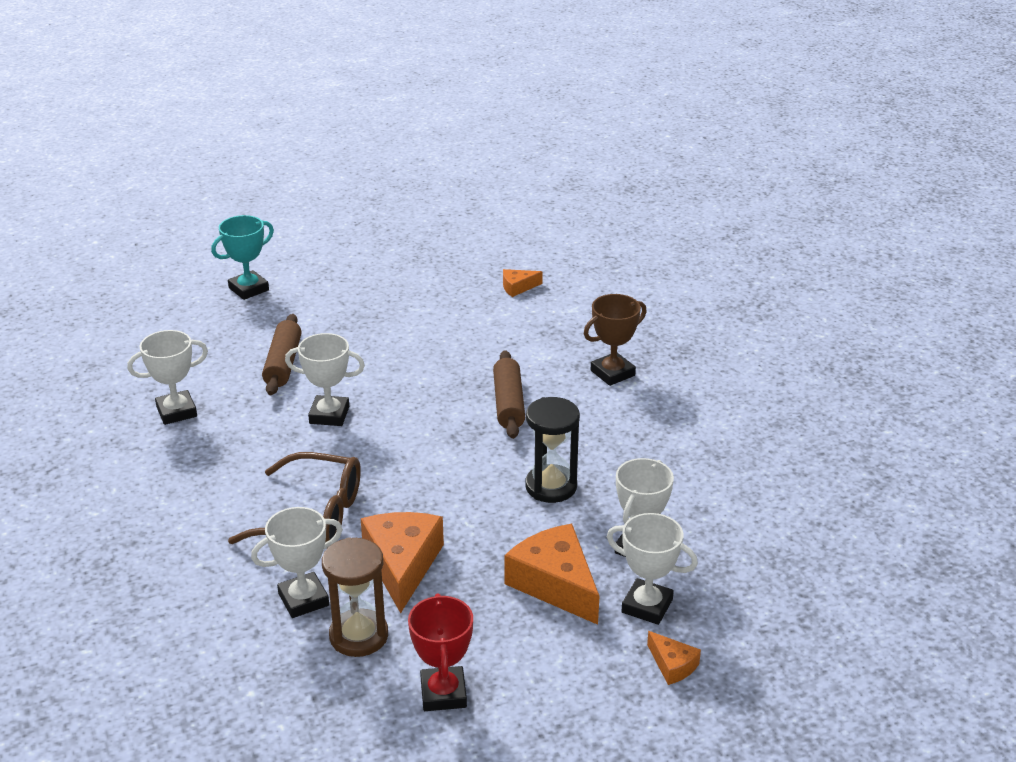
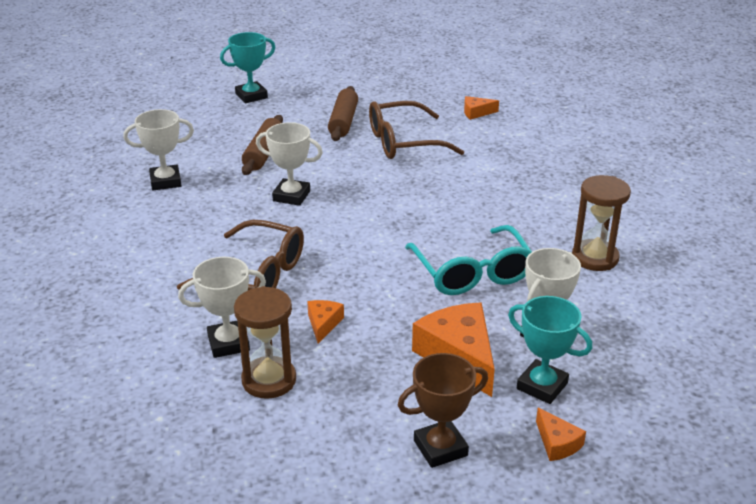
camera: 10 degrees right, 0 degrees up
orange cheese [361,512,444,613] -> orange cheese [307,300,344,343], size x0.49
red trophy [408,593,473,711] -> none
brown rolling pin [493,350,525,439] -> brown rolling pin moved to [328,86,358,141]
black hourglass [525,397,580,503] -> turquoise glasses [405,225,532,295]
brown trophy [584,294,647,386] -> brown trophy moved to [397,353,488,468]
white trophy [607,513,698,625] -> turquoise trophy [508,296,592,404]
none -> brown glasses [369,101,464,159]
none -> brown hourglass [572,175,631,271]

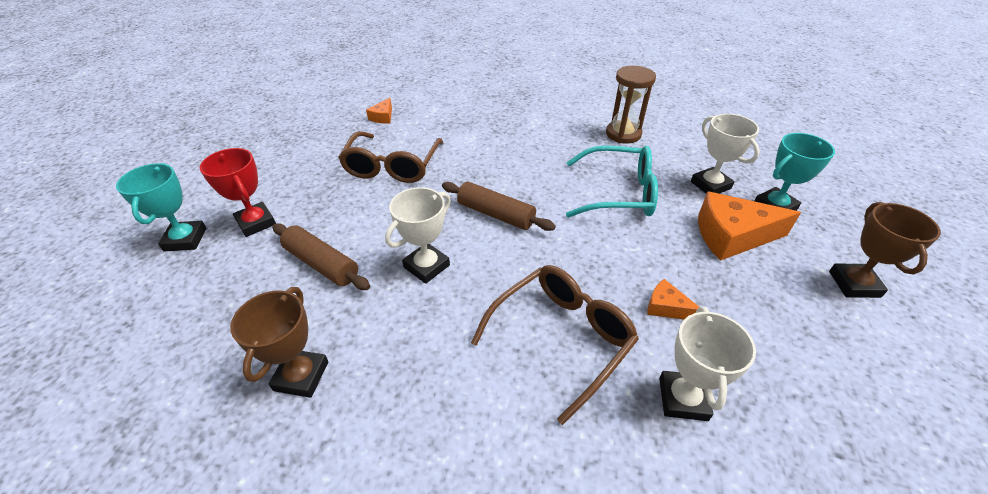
camera: 65 degrees left, 10 degrees up
white trophy [123,109,194,190] -> brown trophy [230,287,328,398]
brown hourglass [234,286,296,399] -> none
brown rolling pin [328,86,358,141] -> brown rolling pin moved to [442,182,556,231]
orange cheese [536,408,586,461] -> none
none -> red trophy [200,148,276,237]

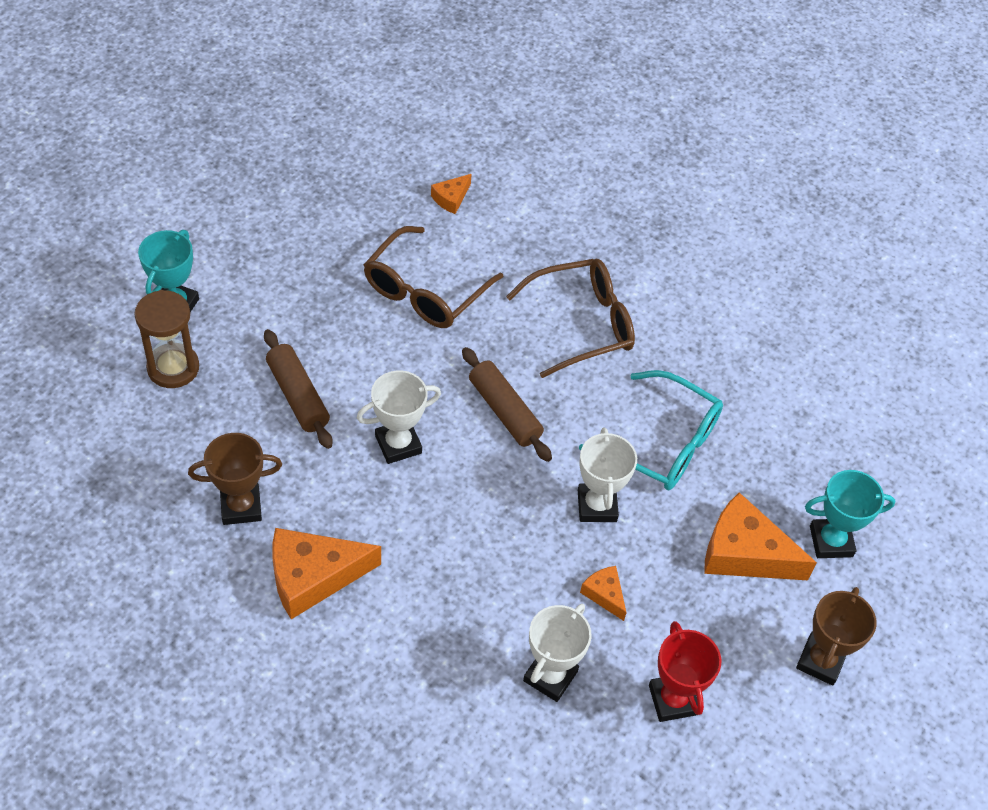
camera: 20 degrees right, 10 degrees up
red trophy [200,148,276,237] -> red trophy moved to [649,621,722,722]
brown trophy [230,287,328,398] -> brown trophy turned 45 degrees clockwise [188,433,282,525]
brown glasses [471,265,639,425] -> brown glasses moved to [506,259,635,378]
brown hourglass [606,66,656,143] -> brown hourglass moved to [134,290,199,388]
white trophy [691,114,760,194] -> white trophy moved to [578,428,637,522]
none -> orange cheese [272,528,381,619]

